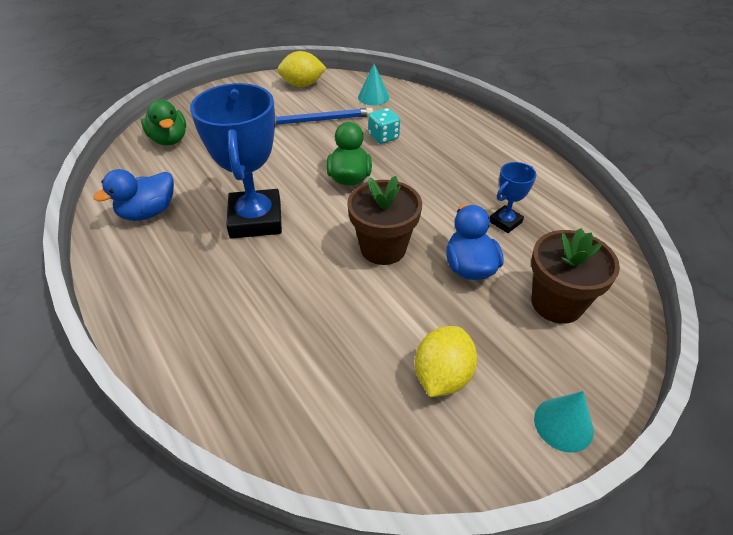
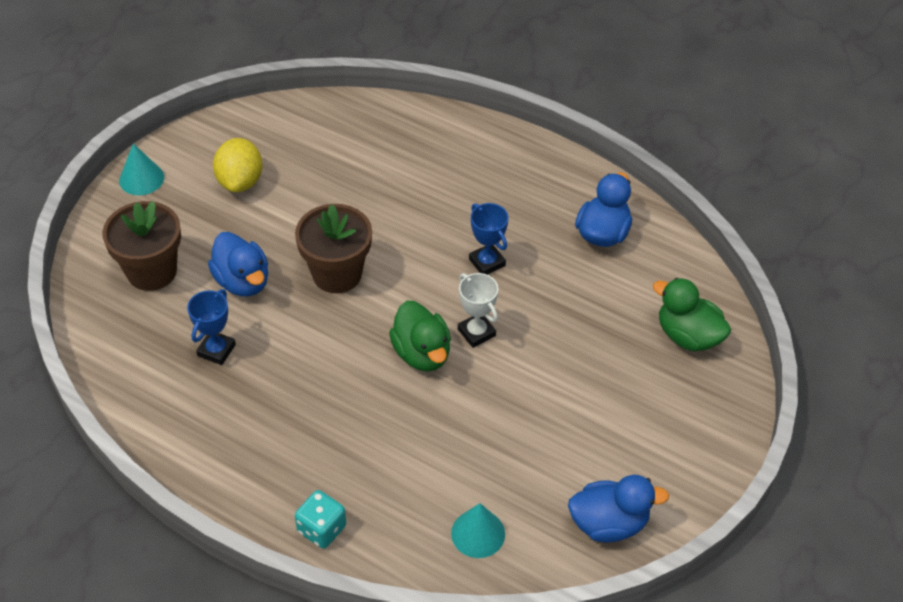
camera: 155 degrees right, 5 degrees up
blue trophy [190,83,282,239] -> blue trophy [469,203,508,275], size x0.48
blue pencil [275,108,373,125] -> none
yellow lemon [277,51,326,87] -> blue duck [568,475,669,542]
turquoise dice [368,108,400,144] -> turquoise dice moved to [295,490,346,549]
none -> white trophy [458,273,498,348]

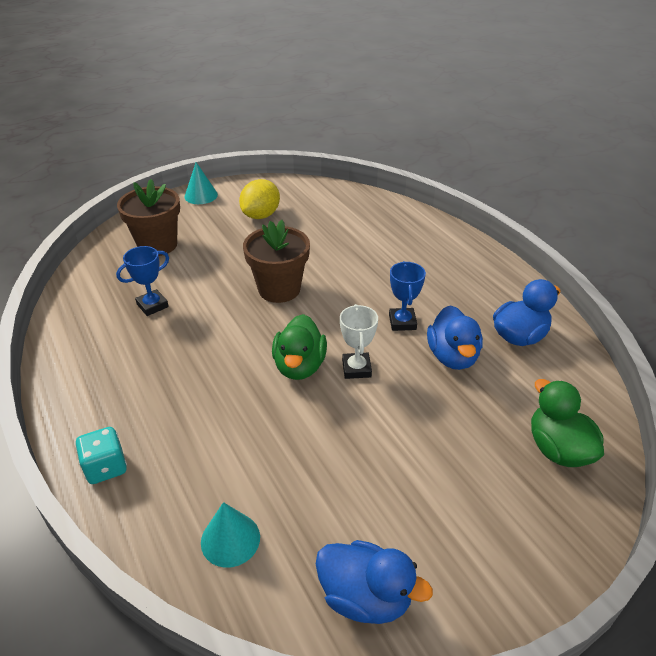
camera: 30 degrees right, 10 degrees down
blue duck [208,232,268,296] -> blue duck moved to [427,305,483,370]

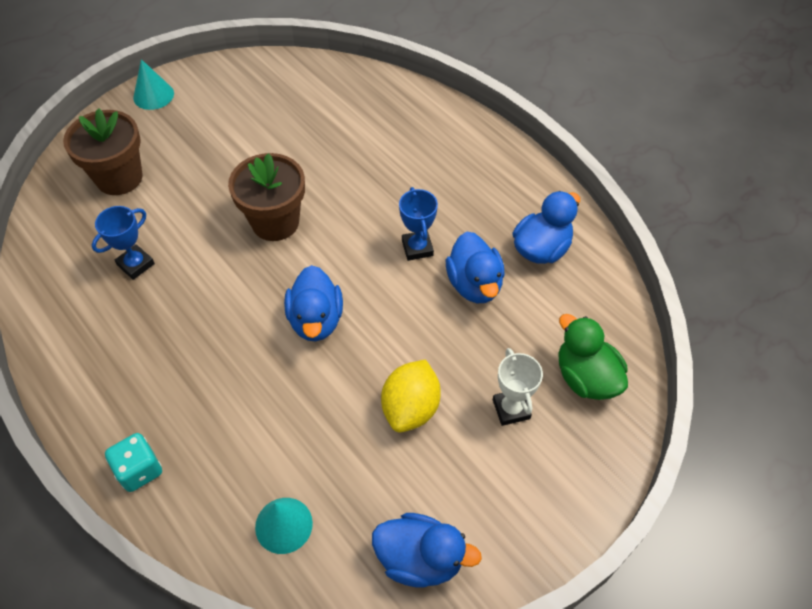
camera: 10 degrees left, 15 degrees up
yellow lemon [239,179,280,219] -> yellow lemon moved to [381,359,441,433]
green duck [272,314,327,380] -> blue duck [284,265,343,341]
white trophy [340,304,378,379] -> white trophy moved to [493,348,543,426]

